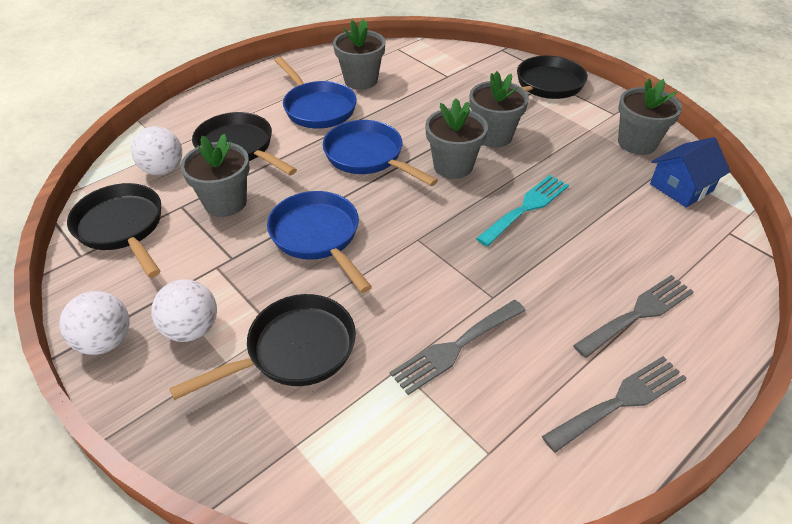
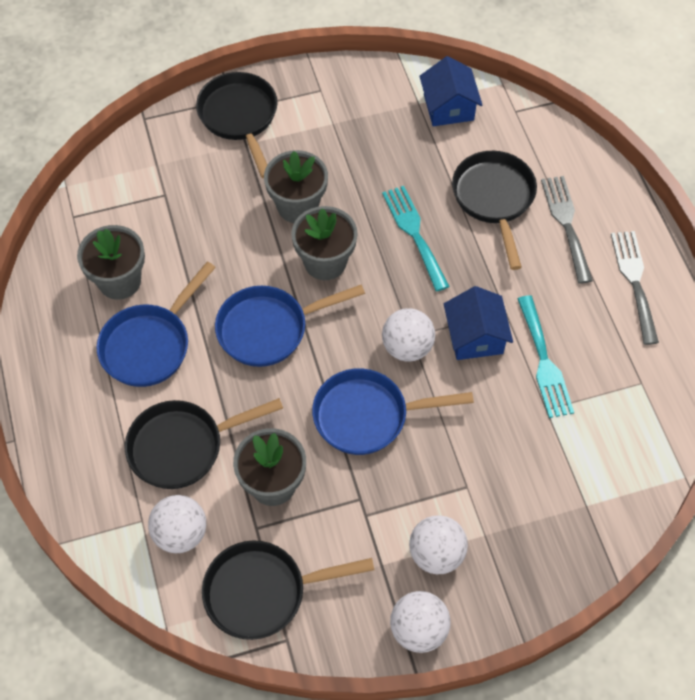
camera: 65 degrees left, 15 degrees up
black pan [169,294,356,400] -> black pan moved to [452,151,537,270]
blue pan [274,57,357,128] -> blue pan turned 135 degrees clockwise [97,261,216,387]
grey fork [390,300,526,395] -> turquoise fork [518,295,574,418]
grey flower pot [618,78,682,155] -> none
none -> white ball [382,308,435,362]
none -> blue house [444,286,513,360]

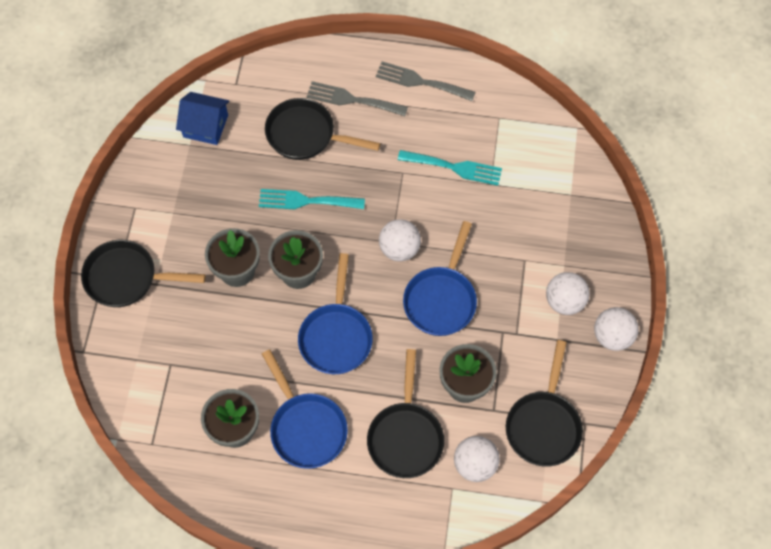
camera: 65 degrees left, 5 degrees up
blue house [444,286,513,360] -> none

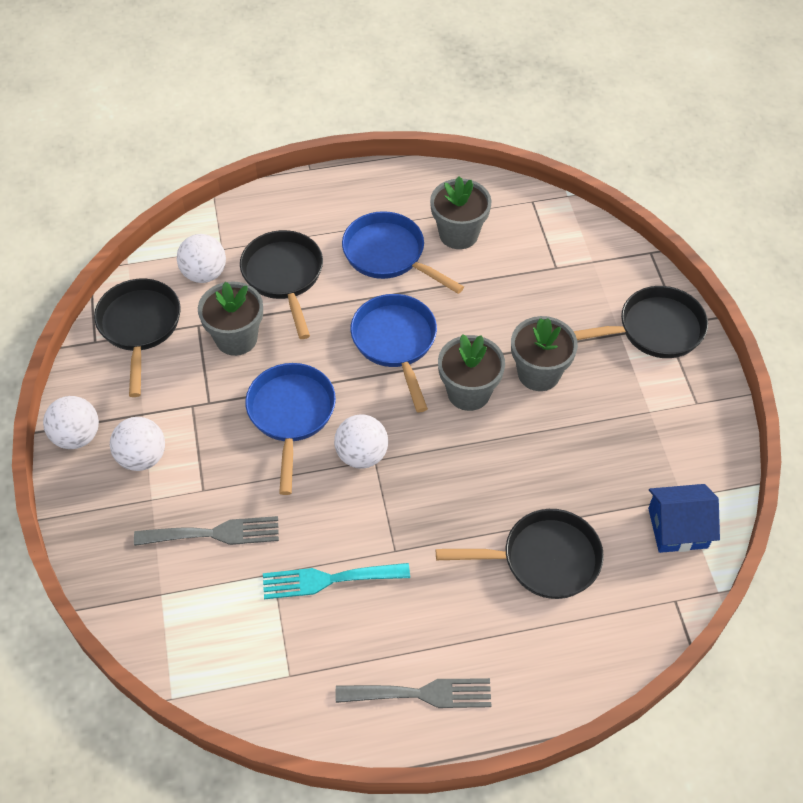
camera: 160 degrees right, 10 degrees down
turquoise fork [259,189,365,209] -> none
grey fork [307,81,408,116] -> grey fork moved to [134,516,279,546]

